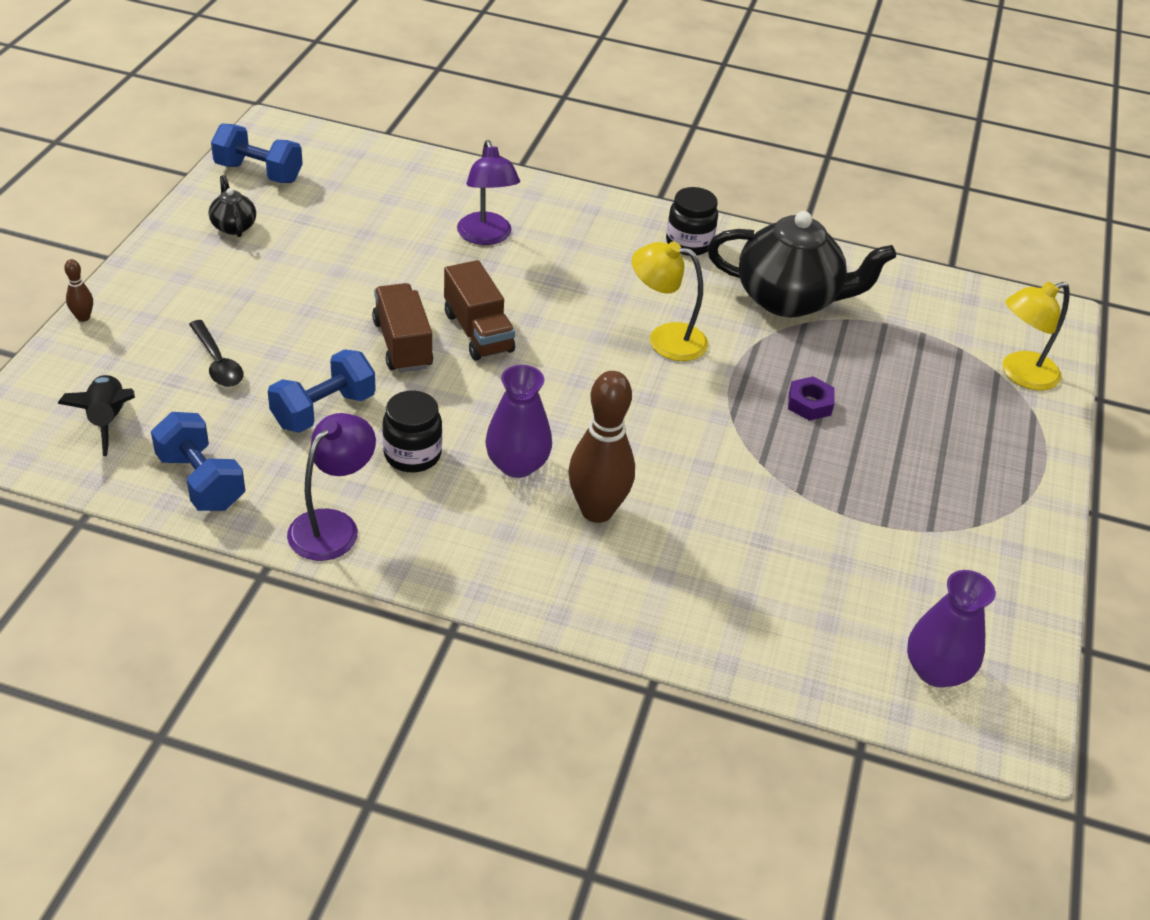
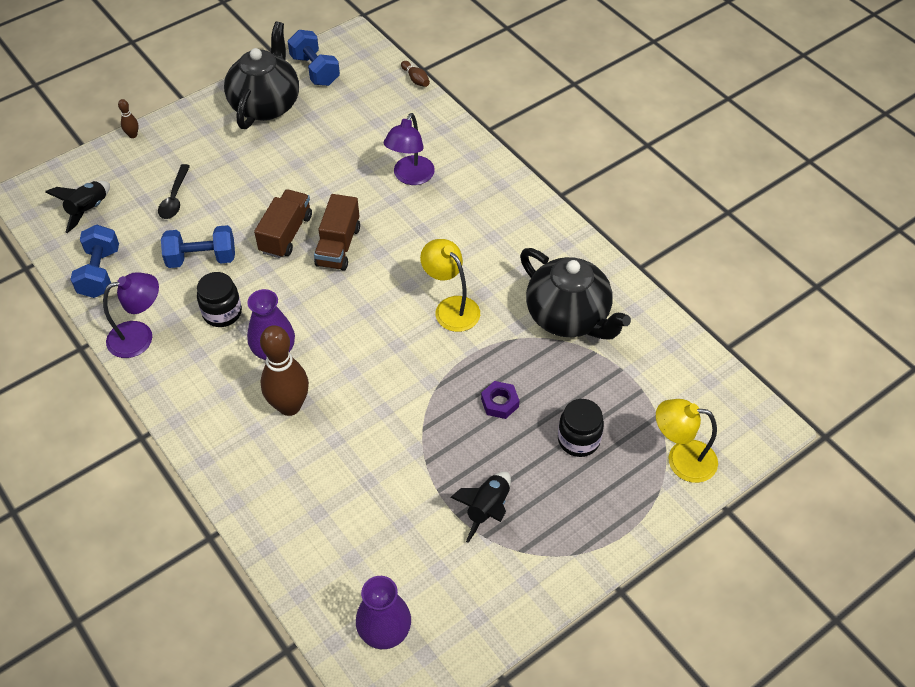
camera: 40 degrees right, 10 degrees up
black teapot [209,175,256,237] -> black teapot [224,21,299,129], size x2.26
black jar [666,187,718,256] -> black jar moved to [558,399,604,457]
none -> brown bowling pin [401,61,430,87]
none -> black rocket [450,472,511,543]

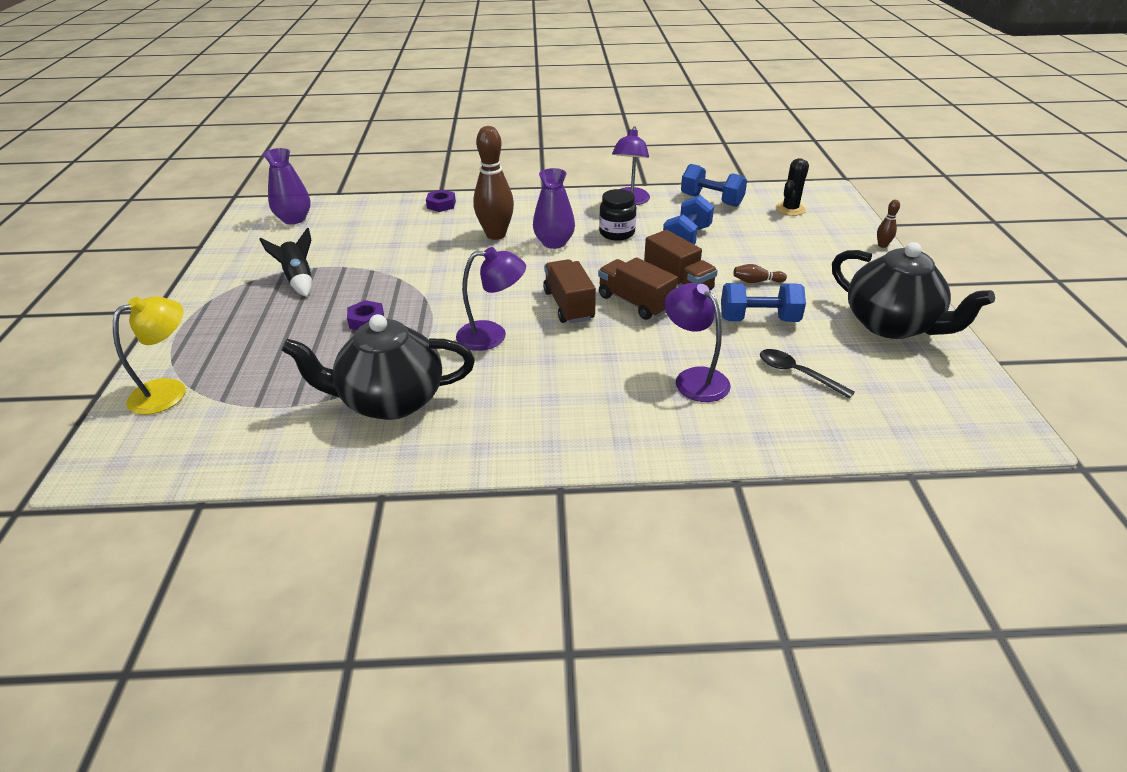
camera: 125 degrees right, 15 degrees down
black rocket [45,181,110,233] -> black cactus [776,158,809,216]
black spoon [158,164,190,219] -> black spoon moved to [760,349,855,399]
blue dumbbell [288,30,340,86] -> blue dumbbell moved to [721,283,806,322]
brown bowling pin [401,61,430,87] -> brown bowling pin moved to [733,264,787,283]
yellow lamp [420,239,480,332] -> purple lamp [456,247,526,351]
black jar [558,399,604,457] -> none
none -> purple nut [426,189,456,212]
none -> brown truck [543,259,596,324]

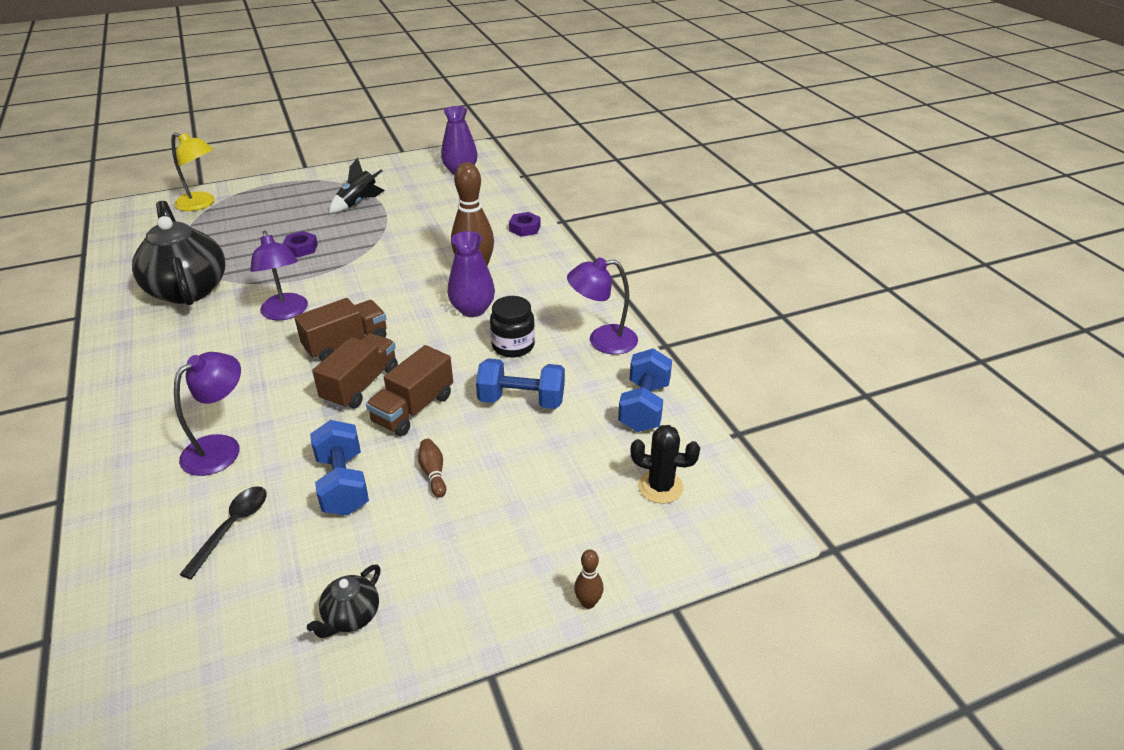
camera: 70 degrees right, 0 degrees up
black teapot [832,242,995,339] -> black teapot [307,564,380,638], size x0.44

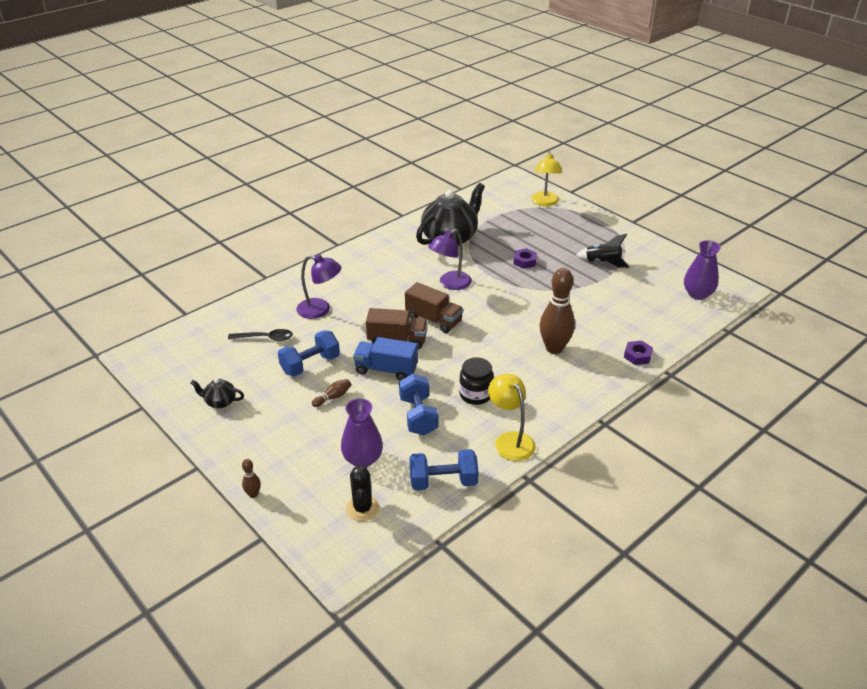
camera: 70 degrees right, 0 degrees up
brown truck [366,345,453,436] -> blue truck [353,337,418,381]
purple vase [448,231,495,317] -> purple vase moved to [341,398,383,468]
purple lamp [567,257,638,354] -> yellow lamp [488,374,536,461]

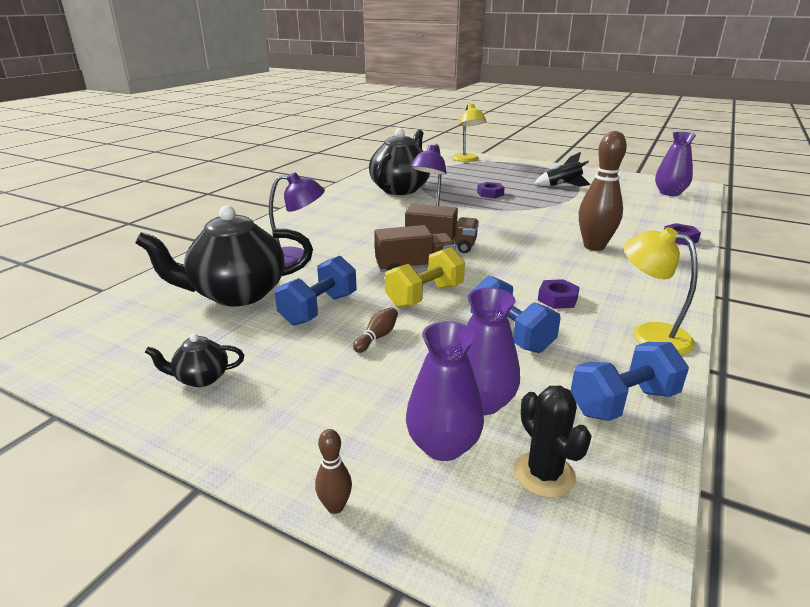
camera: 20 degrees left, 10 degrees down
black spoon [228,329,293,341] -> black teapot [135,205,313,306]
blue truck [353,337,418,381] -> yellow dumbbell [385,247,465,308]
black jar [459,357,494,405] -> purple nut [538,279,580,309]
none -> purple vase [406,321,484,461]

